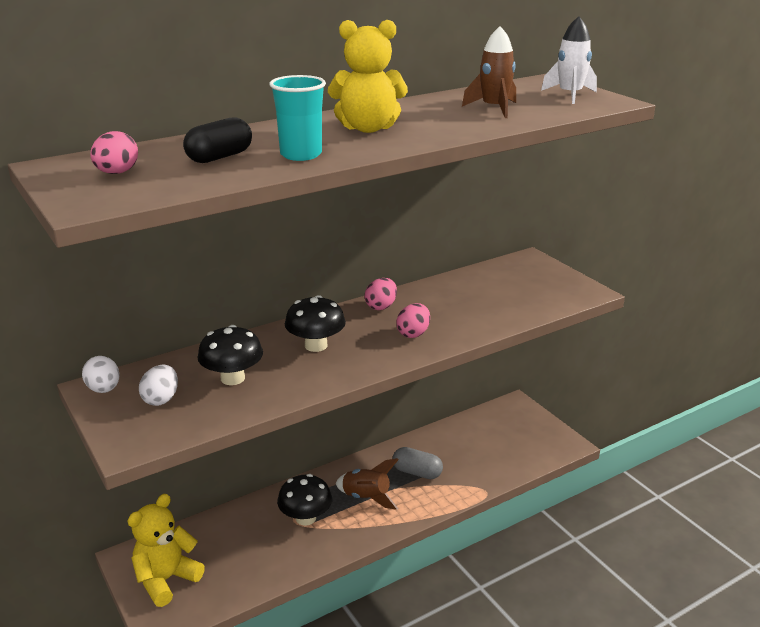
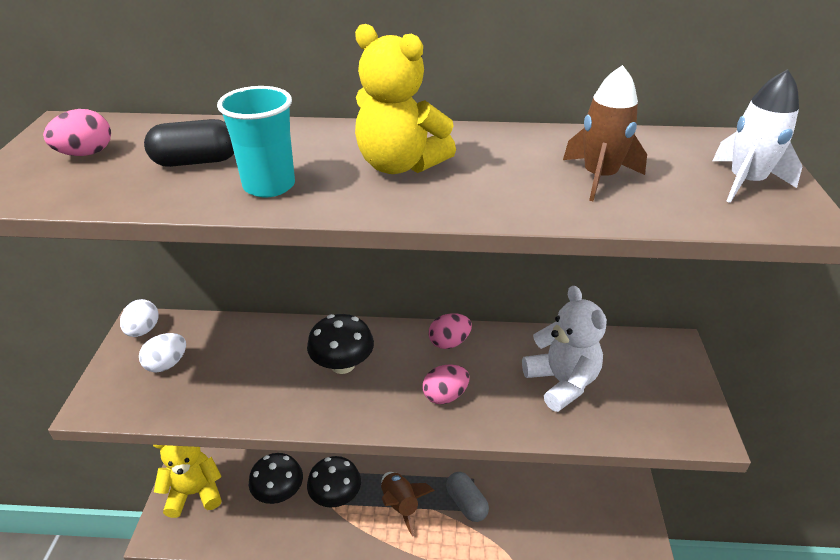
camera: 35 degrees right, 10 degrees up
black mushroom [197,325,263,385] -> black mushroom moved to [249,453,303,504]
none -> white teddy bear [522,286,607,412]

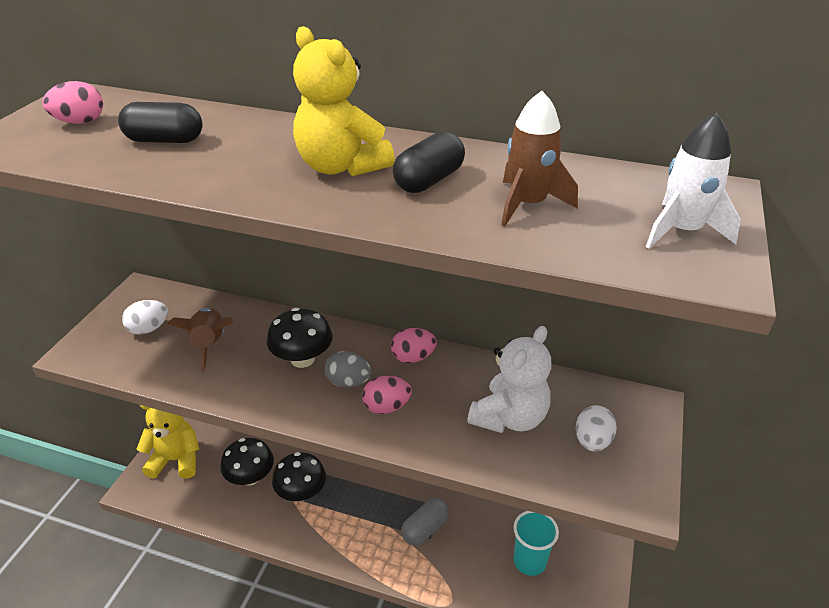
camera: 15 degrees right, 0 degrees up
white egg [120,299,159,337] -> white egg moved to [576,405,617,451]
turquoise cup [217,86,295,197] -> turquoise cup moved to [514,511,559,576]
brown rocket [381,472,435,537] -> brown rocket moved to [167,308,233,373]
grey capsule [446,472,489,522] -> grey capsule turned 60 degrees clockwise [401,498,449,546]
white teddy bear [522,286,607,412] -> white teddy bear turned 45 degrees clockwise [467,326,551,433]
none -> grey egg [325,351,372,388]
none -> black capsule [393,131,465,193]

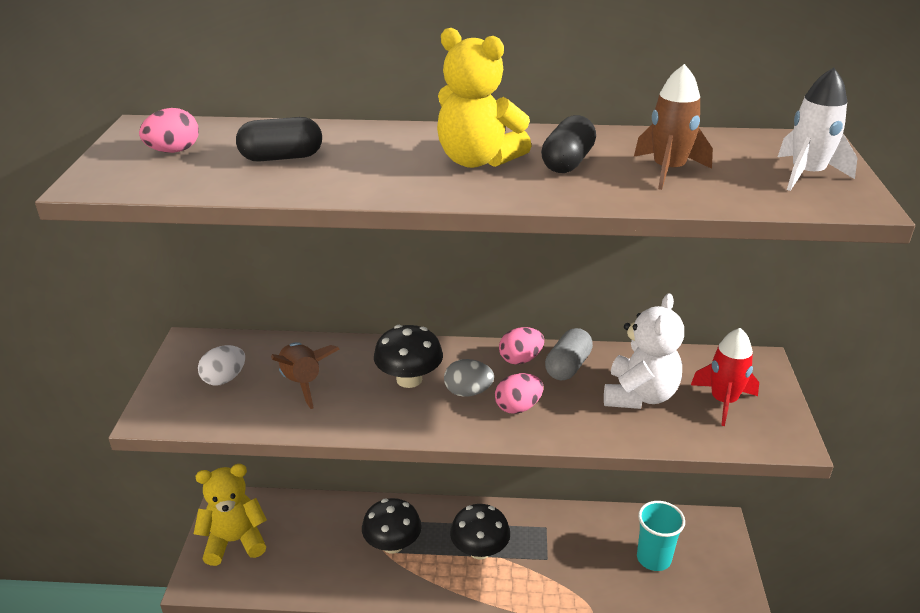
camera: 15 degrees left, 5 degrees down
black mushroom [220,438,274,485] -> black mushroom moved to [450,504,510,560]
grey capsule [401,498,449,546] -> grey capsule moved to [545,328,593,380]
white egg [576,405,617,451] -> red rocket [691,328,759,426]

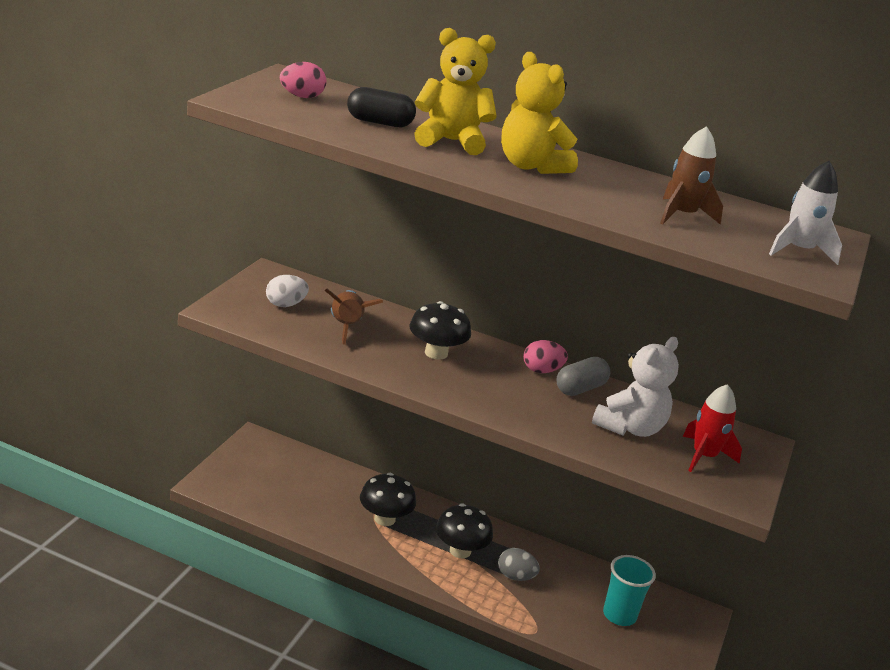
camera: 15 degrees right, 5 degrees down
yellow teddy bear [194,464,267,566] -> yellow teddy bear moved to [414,28,496,155]
grey egg [444,359,494,397] -> grey egg moved to [498,548,540,581]
pink egg [495,373,543,414] -> none
black capsule [541,115,596,173] -> none

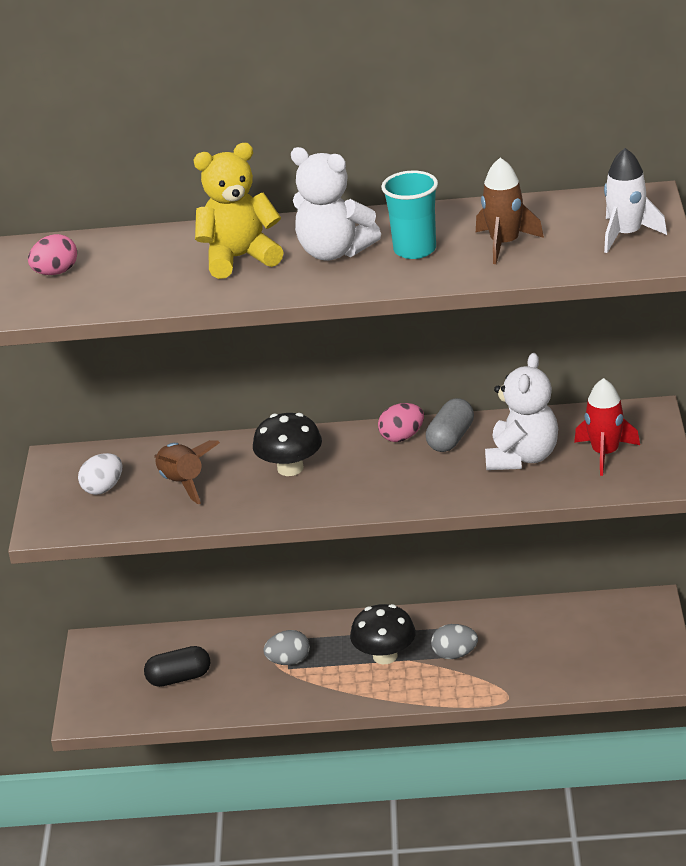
camera: 15 degrees left, 5 degrees up
black capsule [347,87,416,127] -> black capsule moved to [144,646,210,687]
black mushroom [360,473,416,526] -> grey egg [263,630,310,665]
yellow teddy bear [501,52,578,174] -> white teddy bear [291,147,381,261]
turquoise cup [603,555,656,626] -> turquoise cup moved to [381,171,438,259]

